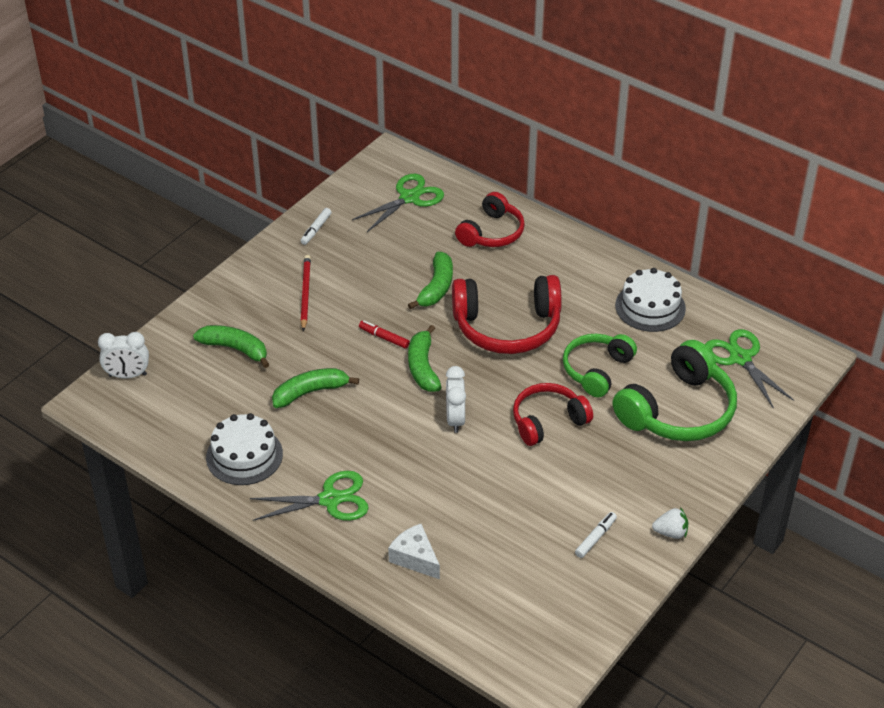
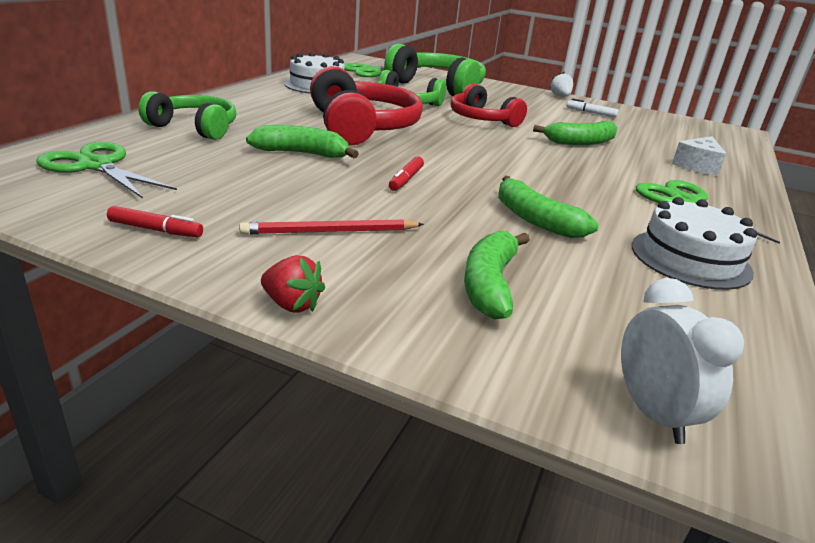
camera: 105 degrees left, 15 degrees down
white marker [300,208,331,245] -> red marker [107,206,203,237]
green banana [408,325,442,392] -> green banana moved to [533,121,617,145]
white clock [446,366,466,433] -> none
red headphones [455,192,525,247] -> green headphones [138,91,236,140]
none -> red strawberry [261,255,325,312]

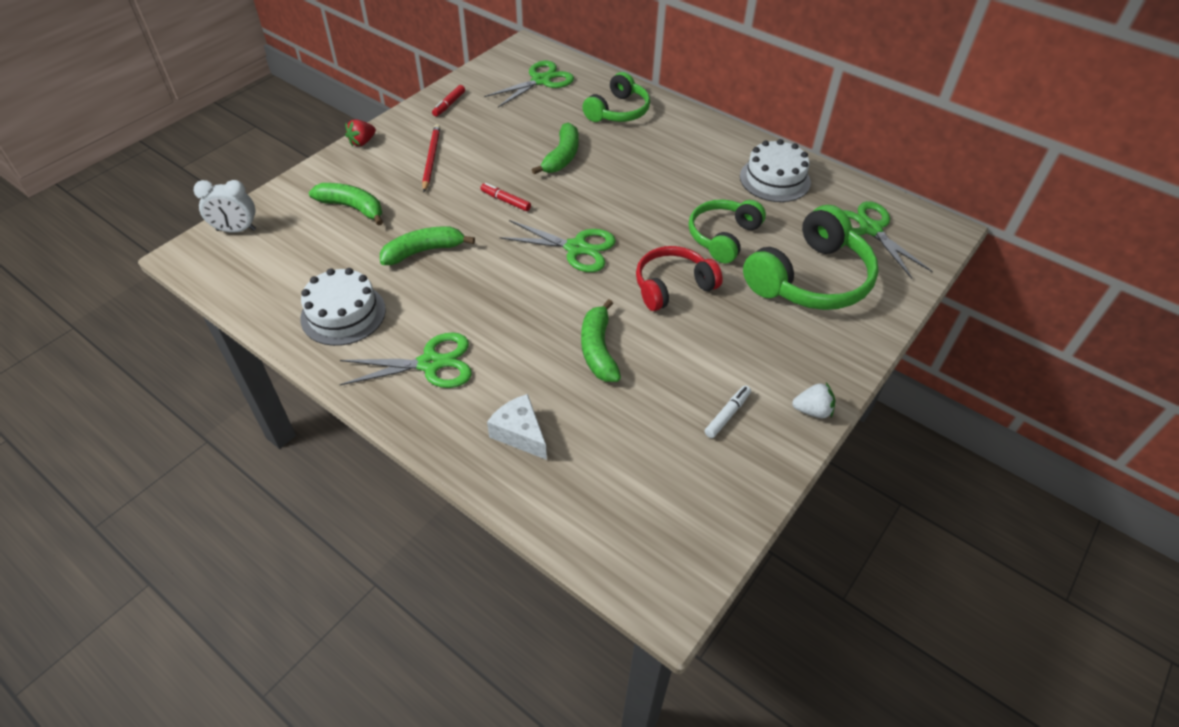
camera: 105 degrees right, 20 degrees up
red headphones [310,66,423,146] -> none
none -> green scissors [499,220,616,272]

